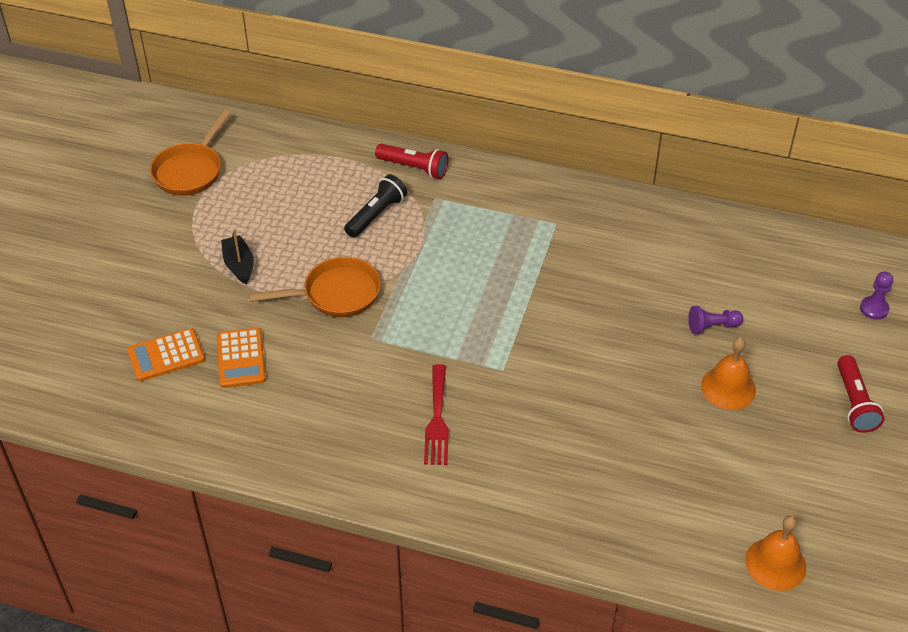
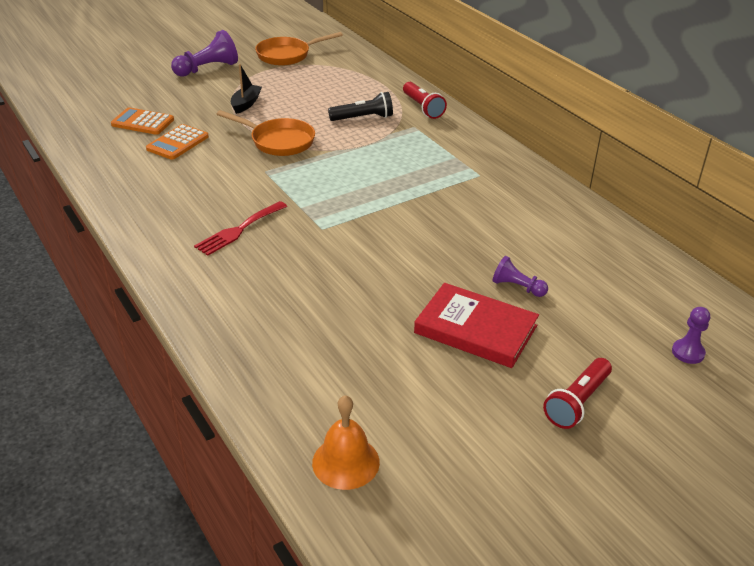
camera: 40 degrees right, 10 degrees down
orange bell [701,337,756,410] -> red book [414,283,539,368]
none -> purple pawn [171,30,238,77]

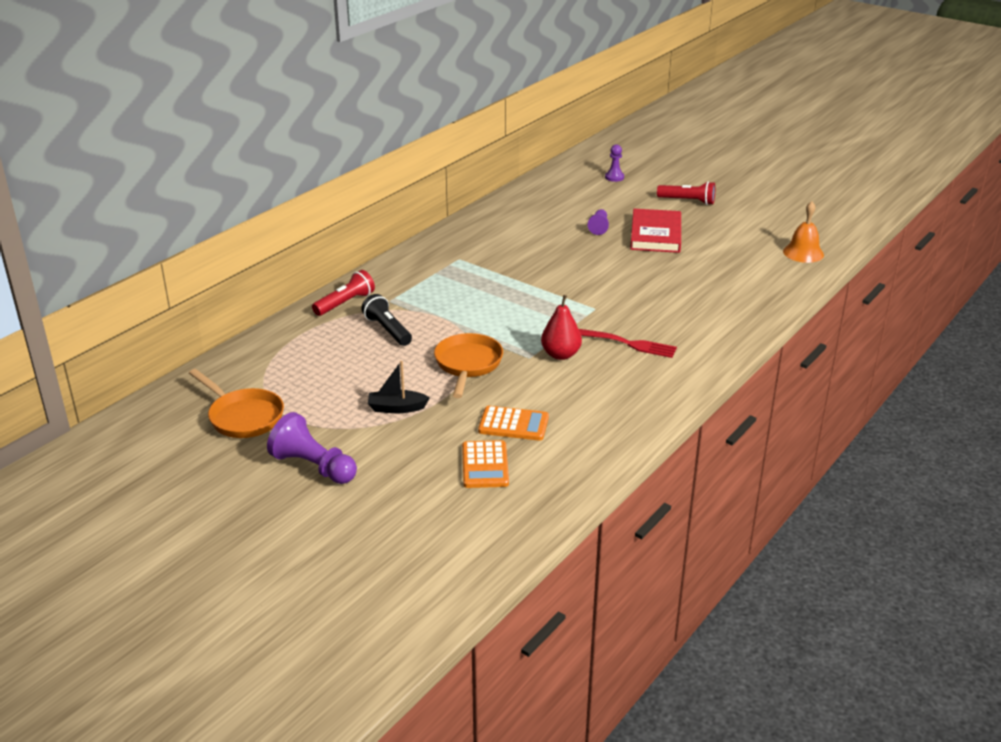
camera: 110 degrees left, 5 degrees down
none -> red pear [541,295,582,360]

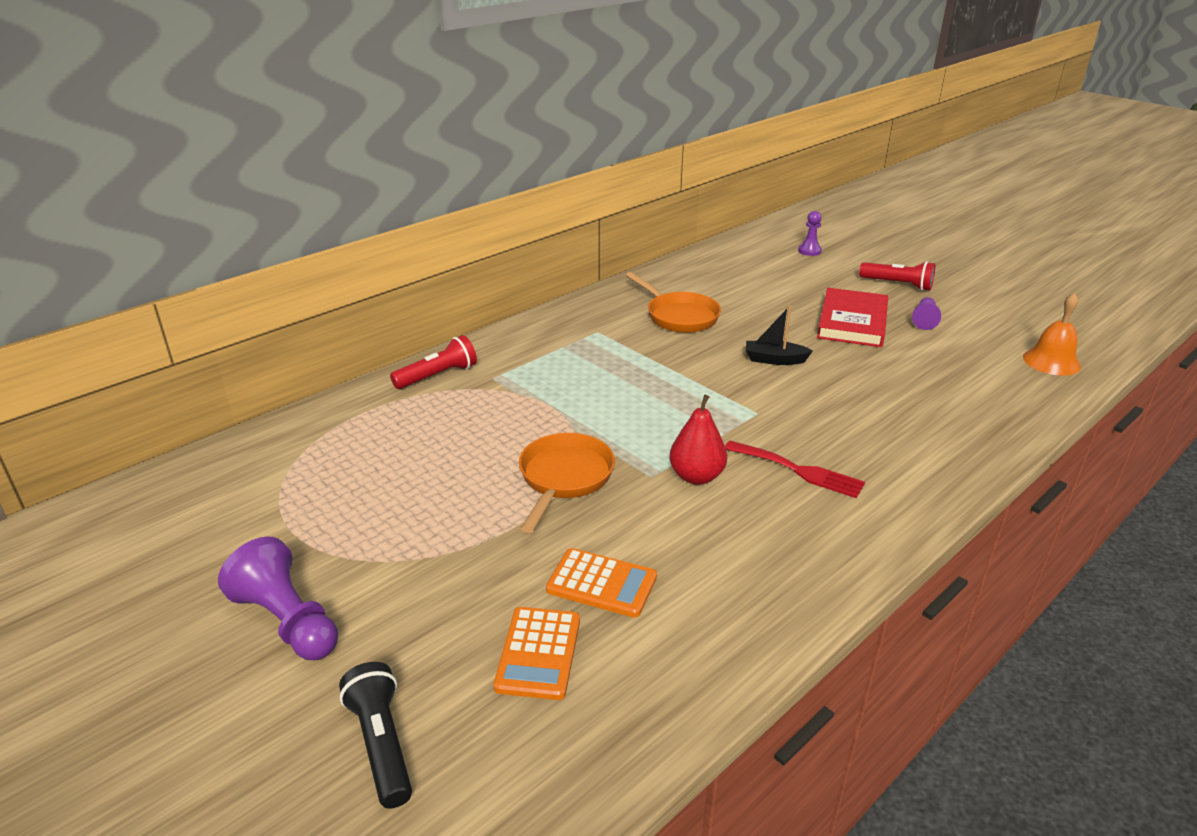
camera: 10 degrees right, 0 degrees up
orange pan [189,369,284,438] -> orange pan moved to [626,272,721,333]
black flashlight [361,294,412,346] -> black flashlight moved to [339,662,412,809]
black boat [368,361,430,413] -> black boat moved to [746,306,813,365]
purple pawn [588,209,609,235] -> purple pawn moved to [912,297,941,330]

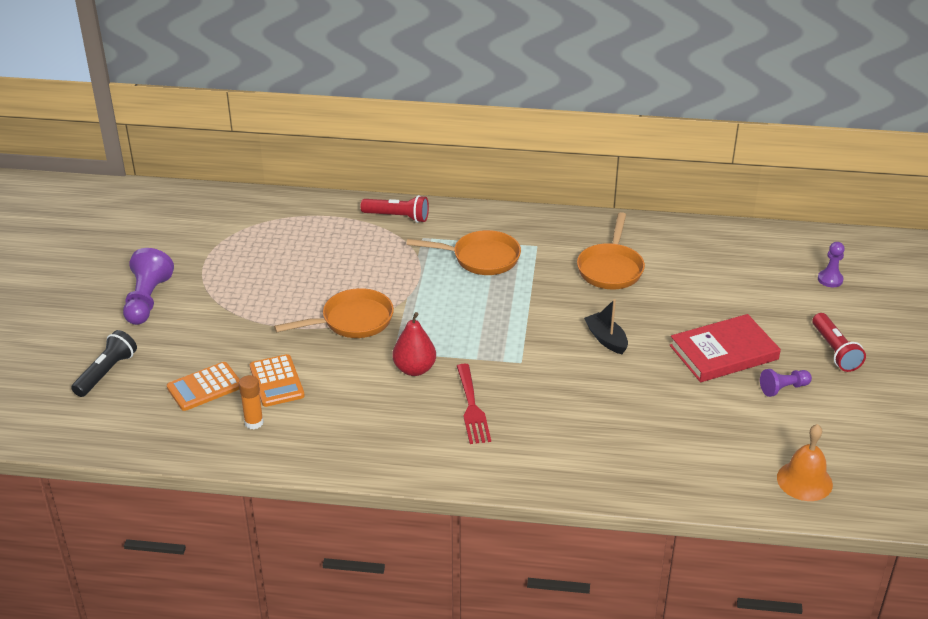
camera: 50 degrees right, 5 degrees up
none -> orange glue stick [239,375,264,429]
none -> orange pan [406,230,521,275]

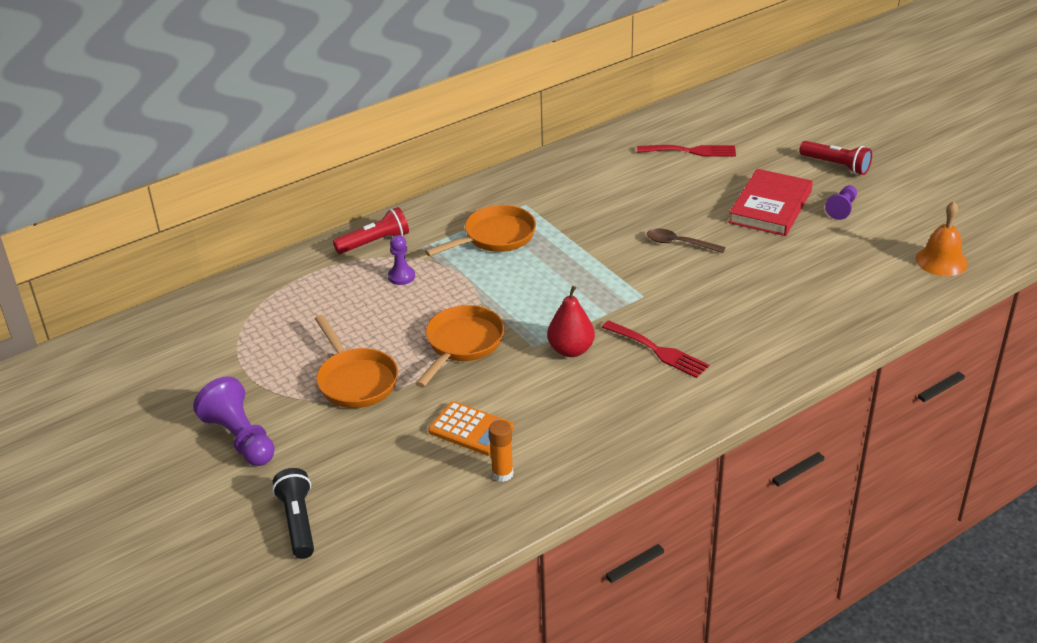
camera: 40 degrees left, 0 degrees up
orange calculator [167,362,240,411] -> none
orange pan [577,212,645,289] -> orange pan moved to [315,315,398,408]
black boat [584,299,628,354] -> brown spoon [647,228,725,253]
purple pawn [818,242,845,287] -> purple pawn moved to [388,235,415,285]
none -> red fork [637,145,736,157]

